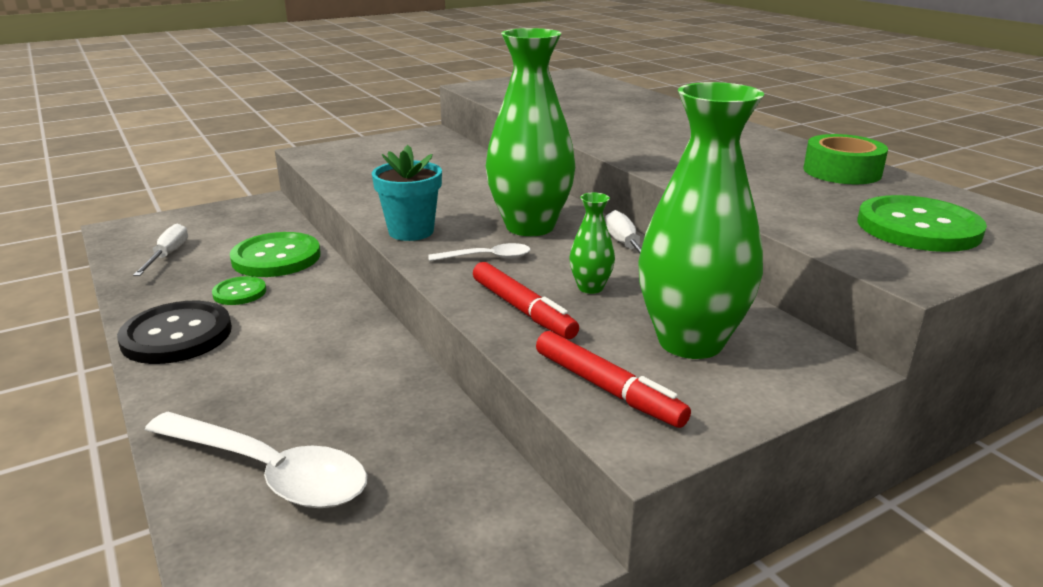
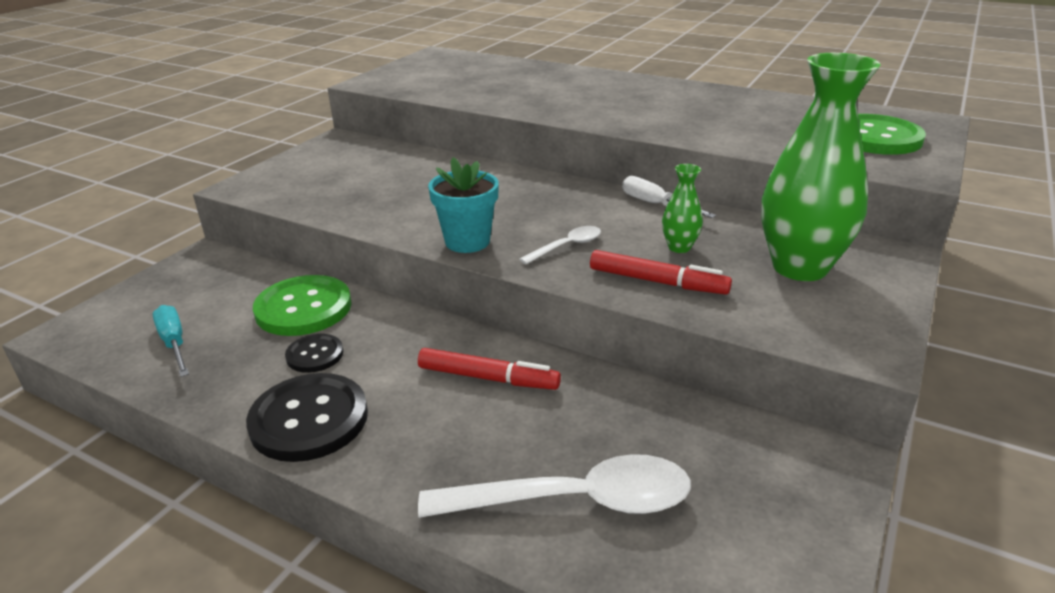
camera: 30 degrees left, 5 degrees up
white screwdriver [133,224,188,276] -> turquoise screwdriver [153,305,189,377]
green button [212,276,266,305] -> black button [285,334,343,373]
green vase [486,28,575,236] -> none
red marker [536,331,691,428] -> red marker moved to [418,348,561,390]
green tape [803,134,888,184] -> none

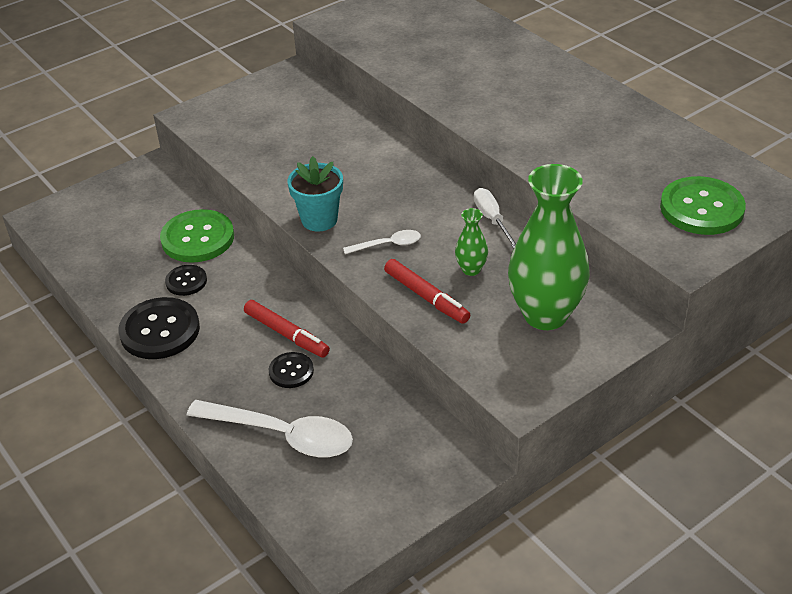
camera: 25 degrees right, 10 degrees up
turquoise screwdriver [153,305,189,377] -> none
none -> black button [269,352,314,388]

